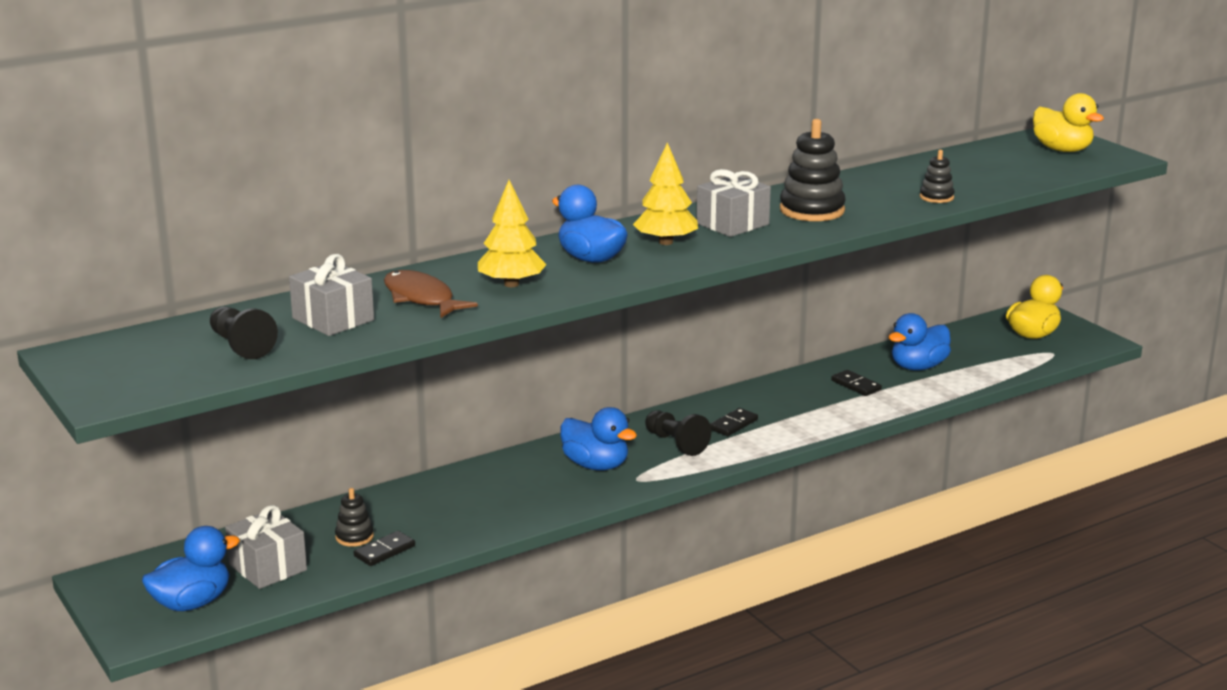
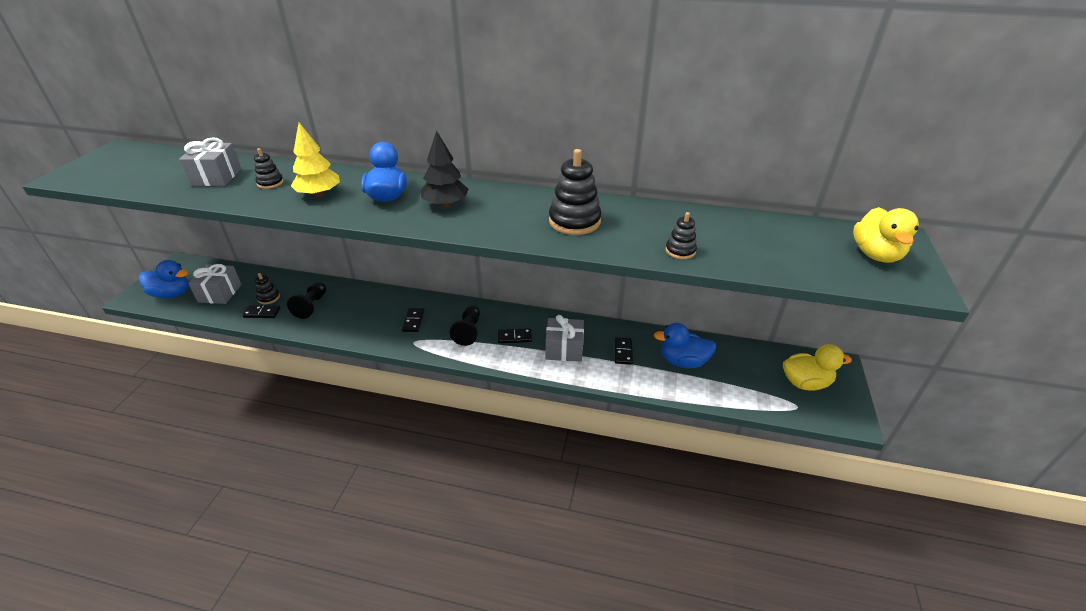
camera: 45 degrees right, 15 degrees up
black pawn [210,307,278,359] -> black pawn moved to [287,282,326,319]
brown fish [384,270,478,318] -> black stacking toy [254,148,284,189]
blue duck [560,407,637,471] -> black domino [402,308,424,332]
yellow tree [633,142,698,245] -> black tree [420,130,469,207]
grey gift [697,169,771,237] -> grey gift moved to [545,315,584,362]

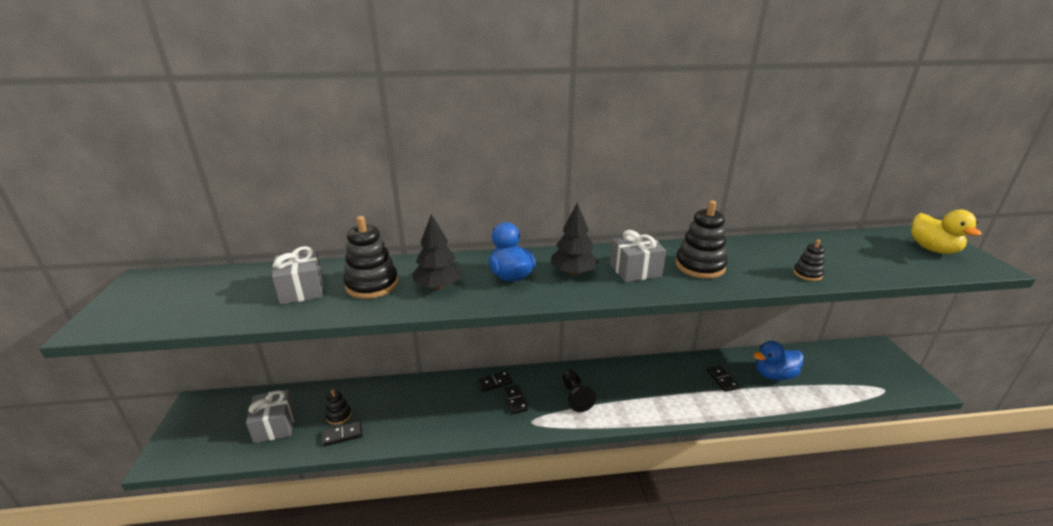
camera: 20 degrees left, 10 degrees down
blue duck [139,260,189,298] -> none
black stacking toy [254,148,284,189] -> black stacking toy [344,216,398,299], size x1.87
black pawn [287,282,326,319] -> none
yellow tree [291,122,340,197] -> black tree [412,214,462,290]
black domino [498,328,532,343] -> black domino moved to [477,371,513,392]
grey gift [545,315,584,362] -> grey gift moved to [610,230,666,282]
yellow duck [783,344,852,391] -> none

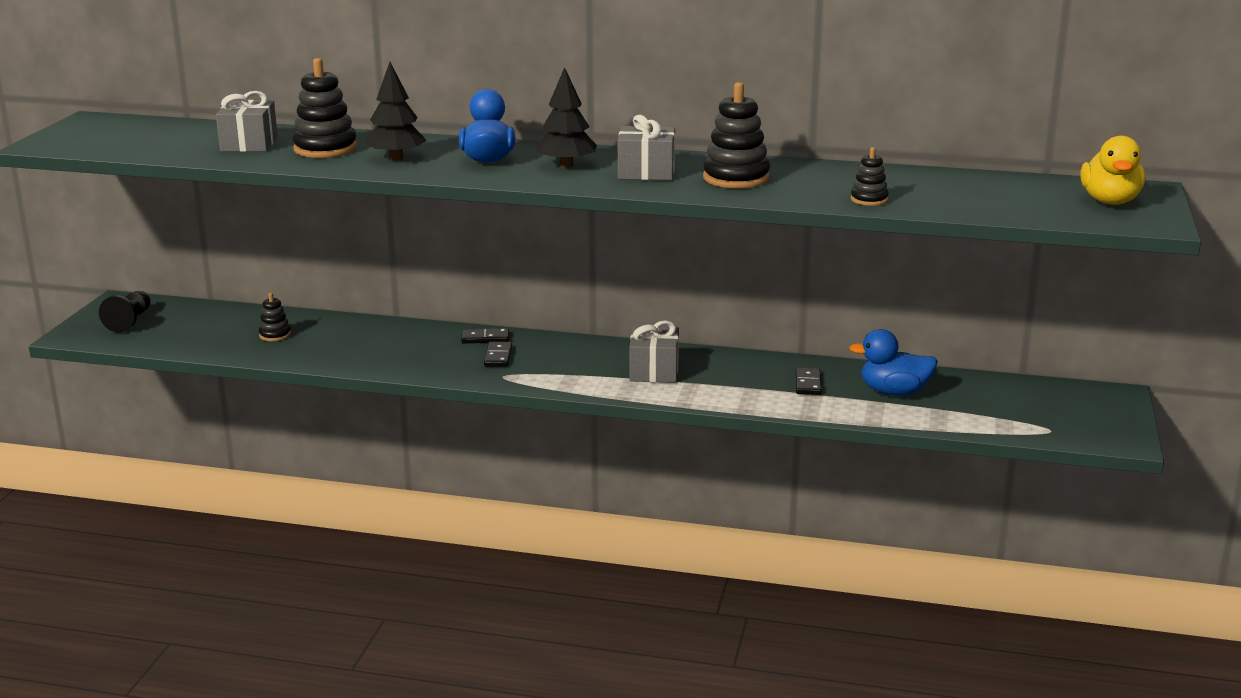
camera: 20 degrees right, 5 degrees down
grey gift [246,389,295,443] -> grey gift moved to [629,320,679,383]
black domino [323,421,363,446] -> none
black pawn [562,370,596,412] -> black pawn moved to [99,291,151,332]

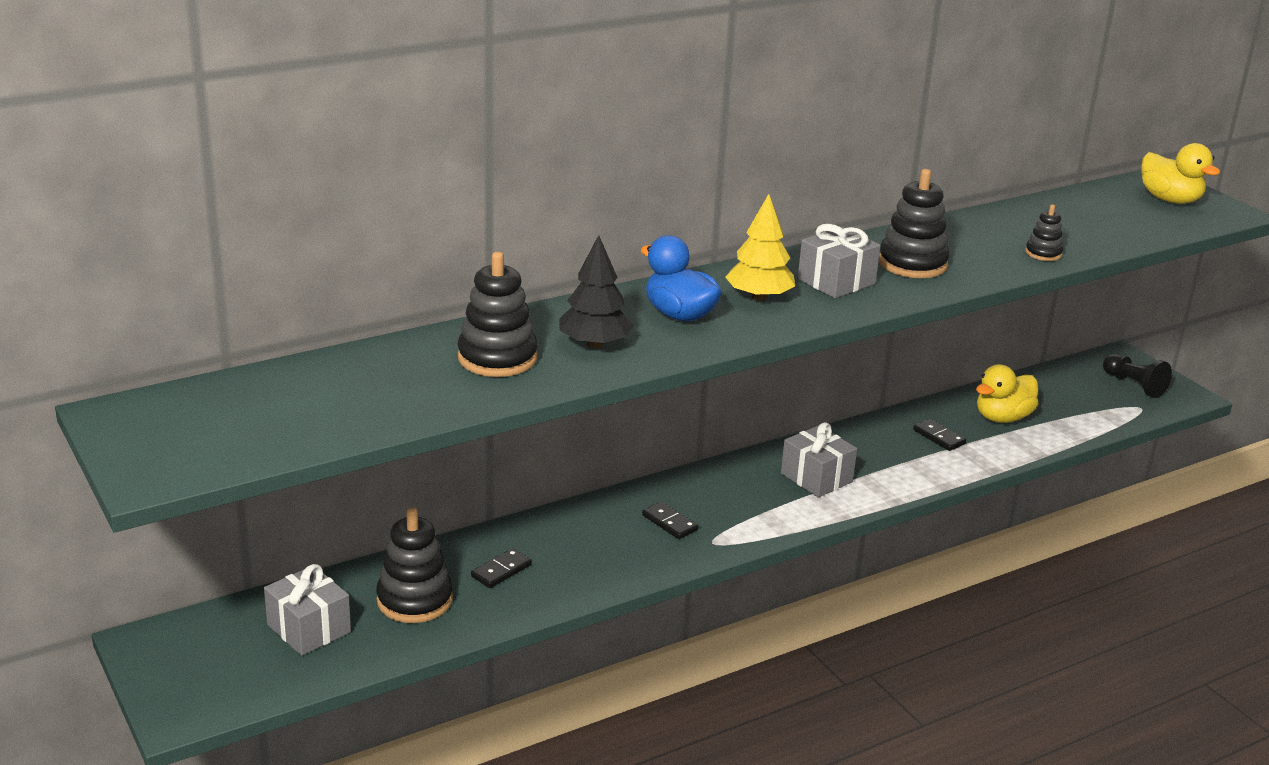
camera: 45 degrees left, 5 degrees up
black pawn [99,291,151,332] -> black pawn moved to [1103,354,1172,398]
grey gift [216,91,278,152] -> grey gift moved to [264,564,351,656]
black stacking toy [259,293,291,341] -> black stacking toy [376,507,453,623], size x1.87
black domino [461,328,509,343] -> black domino moved to [471,548,532,588]
black tree [535,67,597,168] -> yellow tree [725,194,795,301]
blue duck [849,329,938,396] -> yellow duck [976,364,1038,423]

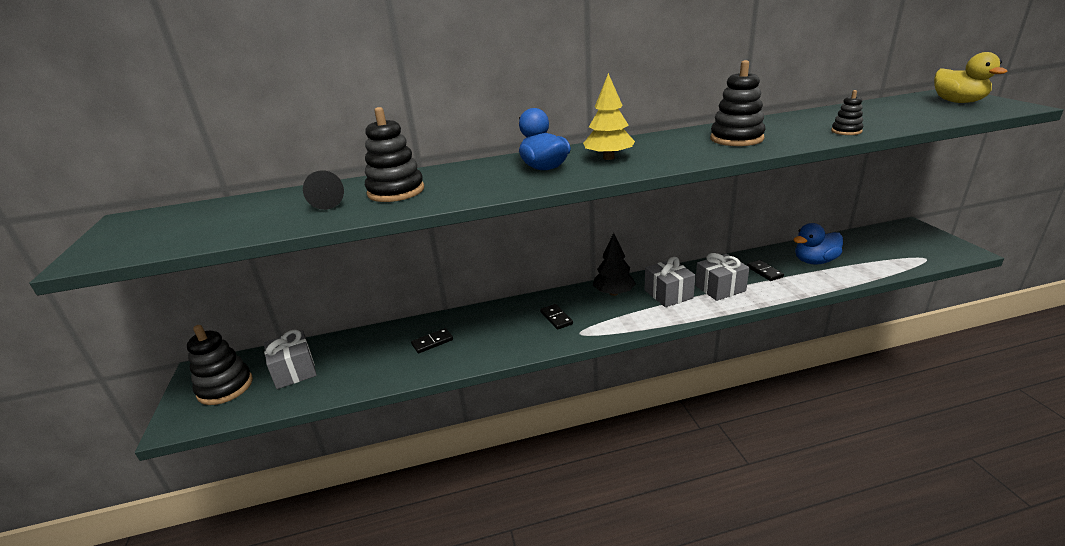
camera: 20 degrees right, 0 degrees up
black stacking toy [376,507,453,623] -> black stacking toy moved to [187,325,253,405]
black tree [559,235,634,348] -> black tree moved to [593,233,636,296]
grey gift [798,224,881,298] -> grey gift moved to [695,253,749,301]
yellow duck [976,364,1038,423] -> blue duck [793,223,843,265]
black pawn [1103,354,1172,398] -> black pawn moved to [303,170,344,210]

